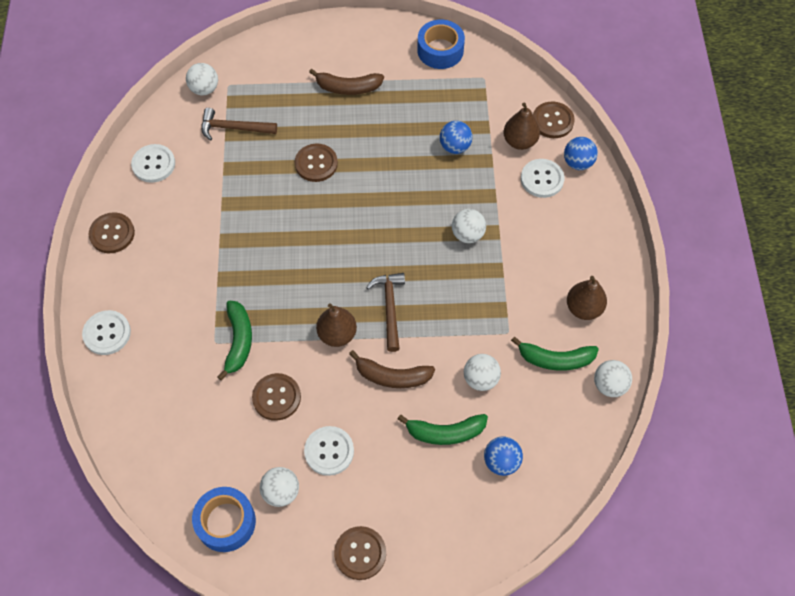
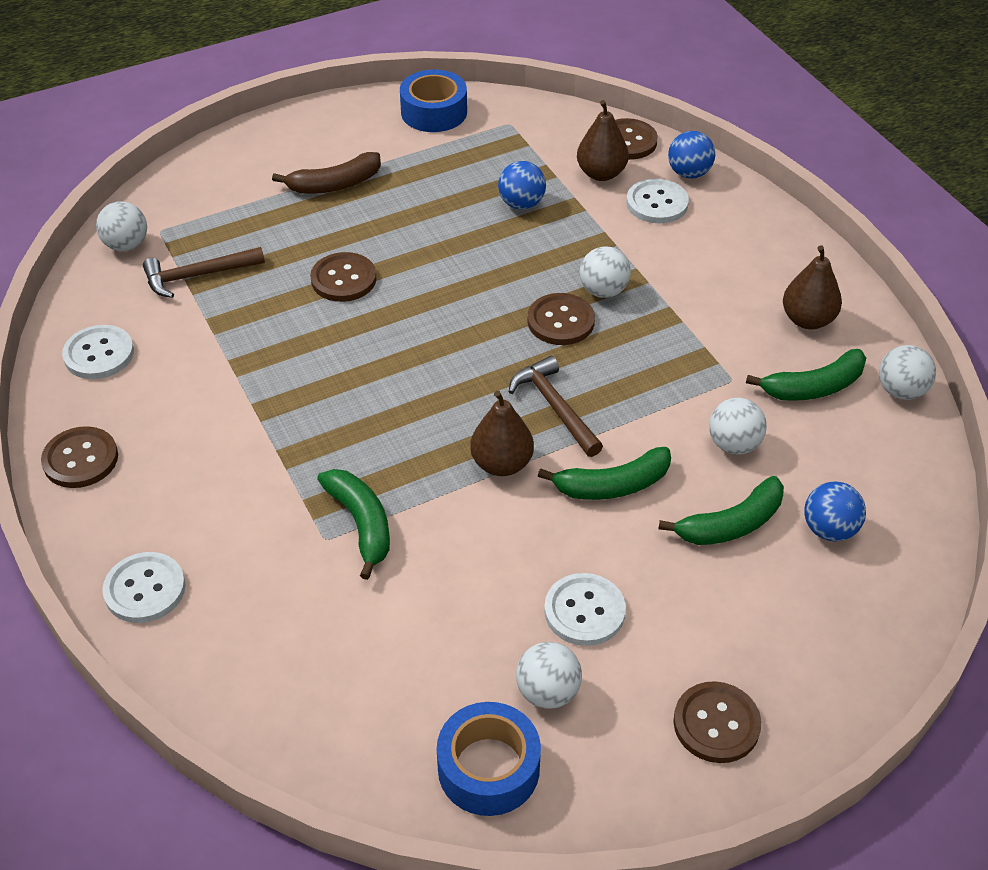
camera: 25 degrees left, 15 degrees down
brown button [252,373,301,421] -> brown button moved to [527,293,595,345]
brown banana [349,350,435,388] -> green banana [538,447,671,500]

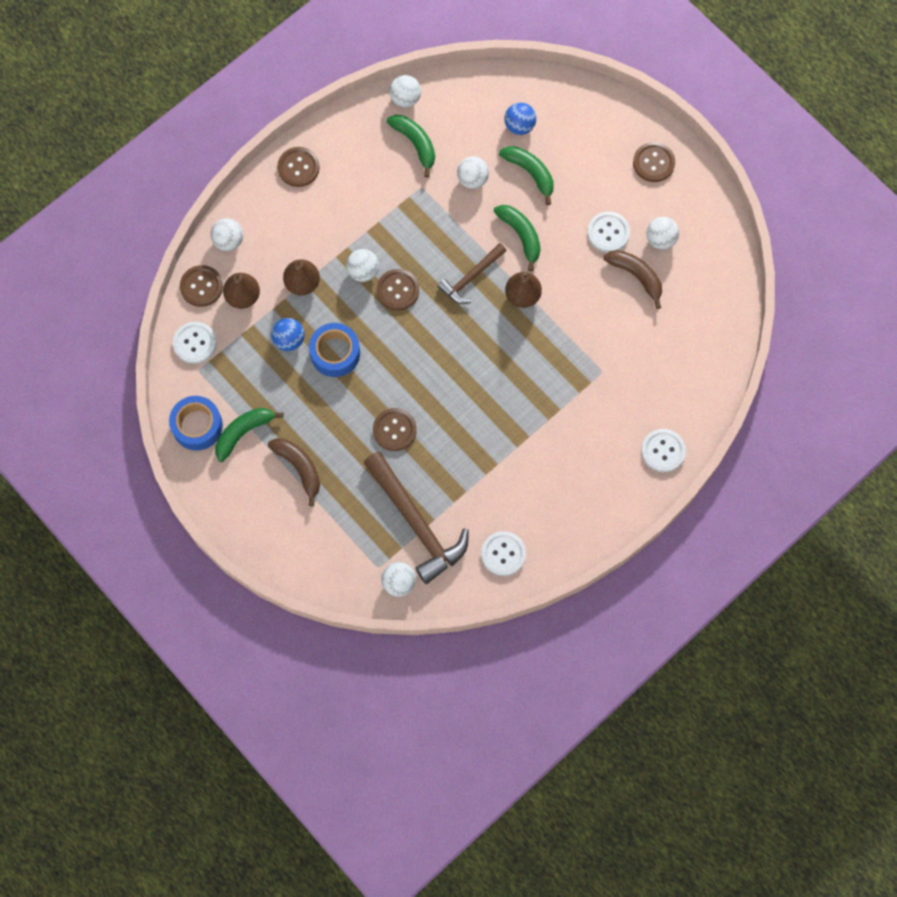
camera: 105 degrees left, 25 degrees up
brown button [41,426,118,488] -> brown button moved to [277,147,320,187]
brown hammer [143,247,265,298] -> brown hammer [363,451,469,584], size x1.74
green banana [317,469,390,580] -> green banana moved to [215,408,284,462]
blue tape [437,702,541,816] -> blue tape moved to [309,323,360,377]
white button [626,178,689,223] -> white button moved to [173,322,217,364]
blue ball [668,131,715,178] -> white ball [211,218,243,251]
brown pear [783,245,842,329] -> brown pear moved to [283,259,320,295]
none -> brown banana [603,250,662,309]

